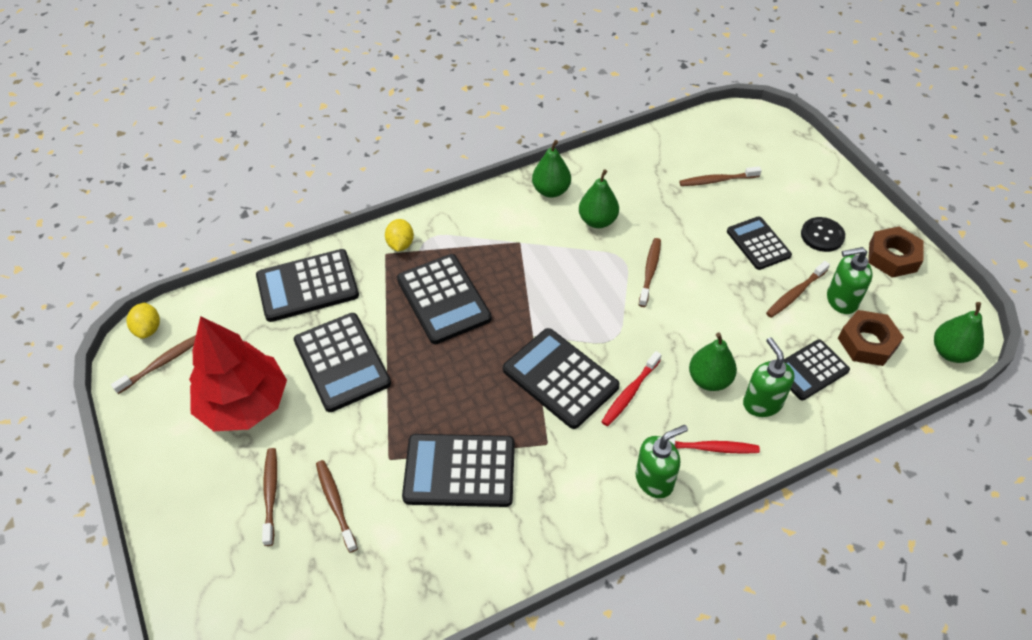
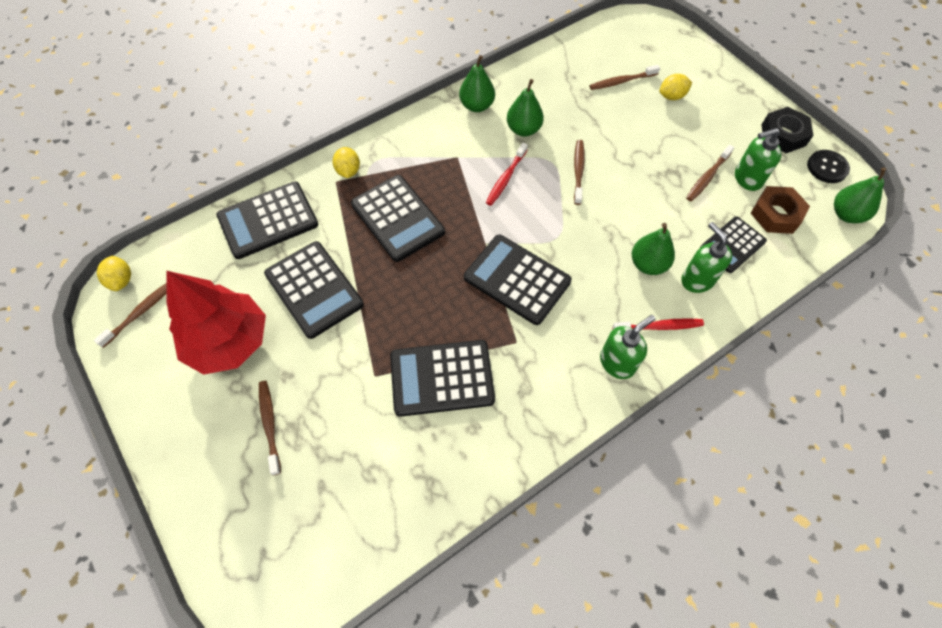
camera: 10 degrees left, 10 degrees up
brown toothbrush [316,460,358,553] -> none
red toothbrush [601,351,661,426] -> red toothbrush moved to [486,143,528,206]
black calculator [727,216,792,270] -> none
black button [801,217,845,252] -> black button moved to [807,150,850,183]
brown nut [868,227,924,278] -> black nut [762,107,814,153]
none -> yellow lemon [659,74,692,100]

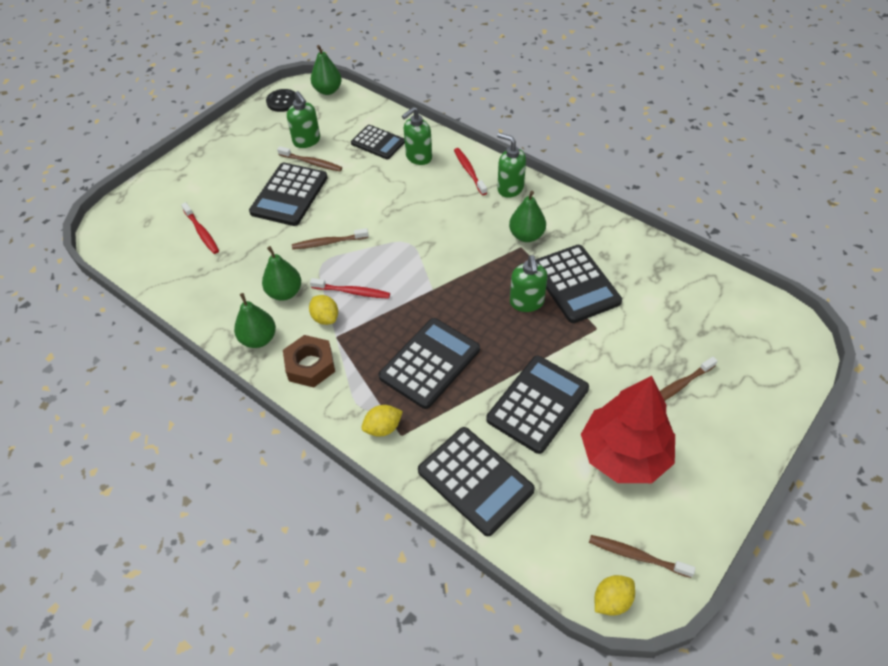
camera: 105 degrees left, 10 degrees down
black calculator [464,235,572,325] -> black calculator moved to [249,163,328,226]
brown toothbrush [589,65,660,90] -> red toothbrush [181,202,219,254]
green pear [632,223,675,275] -> green pear moved to [509,191,546,242]
yellow lemon [659,74,692,100] -> yellow lemon moved to [309,295,338,325]
brown nut [751,186,810,234] -> brown nut moved to [283,335,335,387]
black nut [762,107,814,153] -> none
none -> green soap dispenser [510,255,547,312]

